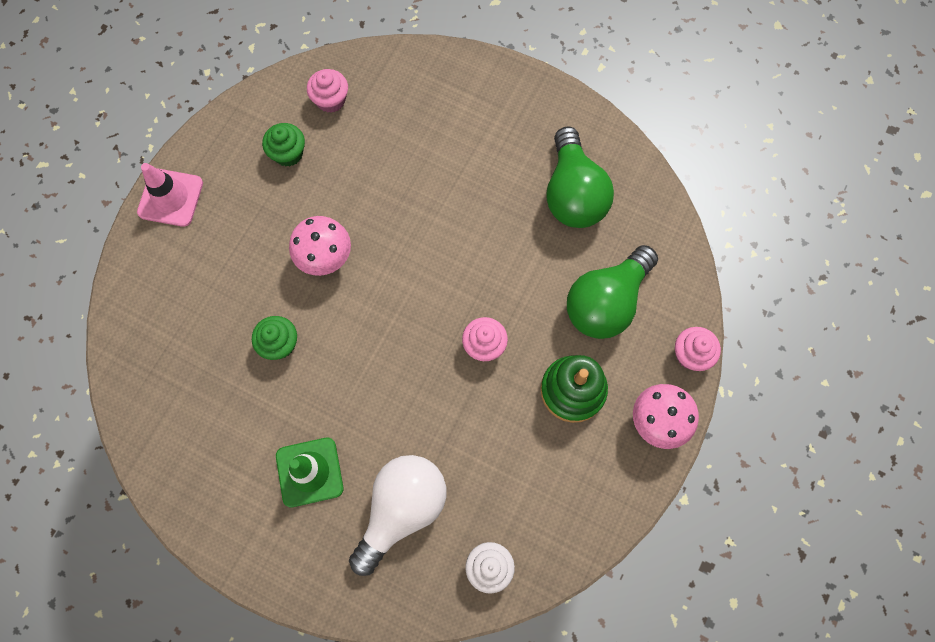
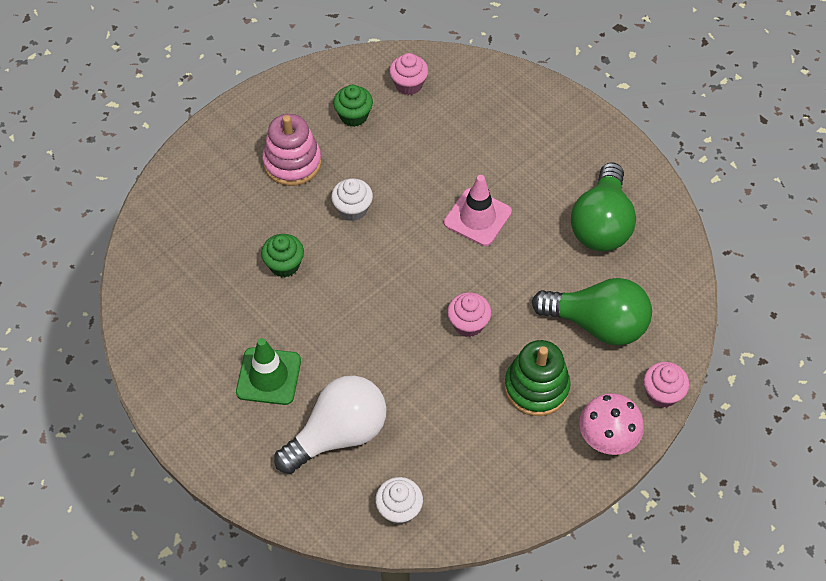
camera: 20 degrees right, 15 degrees down
pink traffic cone [137,163,203,227] -> pink traffic cone moved to [444,175,512,246]
pink mushroom [289,216,351,276] -> white cupcake [331,178,373,221]
green light bulb [567,245,658,339] -> green light bulb turned 135 degrees counterclockwise [532,278,652,345]
none -> pink stacking toy [262,114,322,186]

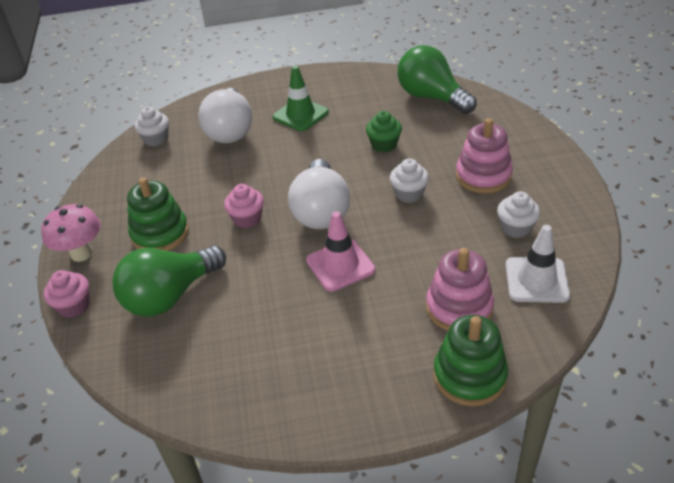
camera: 125 degrees right, 15 degrees down
green cupcake [333,85,373,127] -> white cupcake [497,191,540,238]
pink cupcake [389,53,428,95] -> white traffic cone [506,225,570,303]
green light bulb [571,163,636,252] -> green light bulb moved to [397,45,477,114]
none -> white light bulb [288,159,350,229]
none -> pink stacking toy [426,248,494,331]
none -> green stacking toy [433,315,508,406]

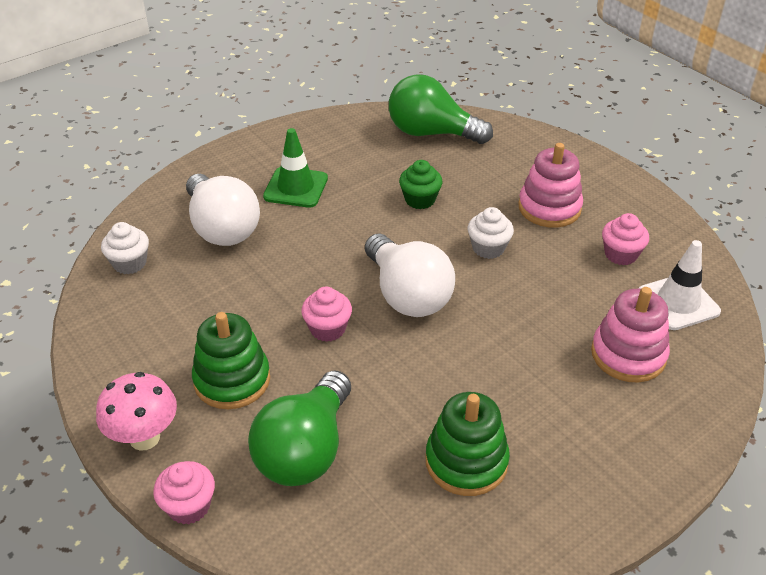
camera: 30 degrees left, 0 degrees up
pink traffic cone [306,211,376,292] -> none
green stacking toy [433,315,508,406] -> green stacking toy moved to [425,392,510,496]
white cupcake [497,191,540,238] -> pink cupcake [602,213,649,265]

